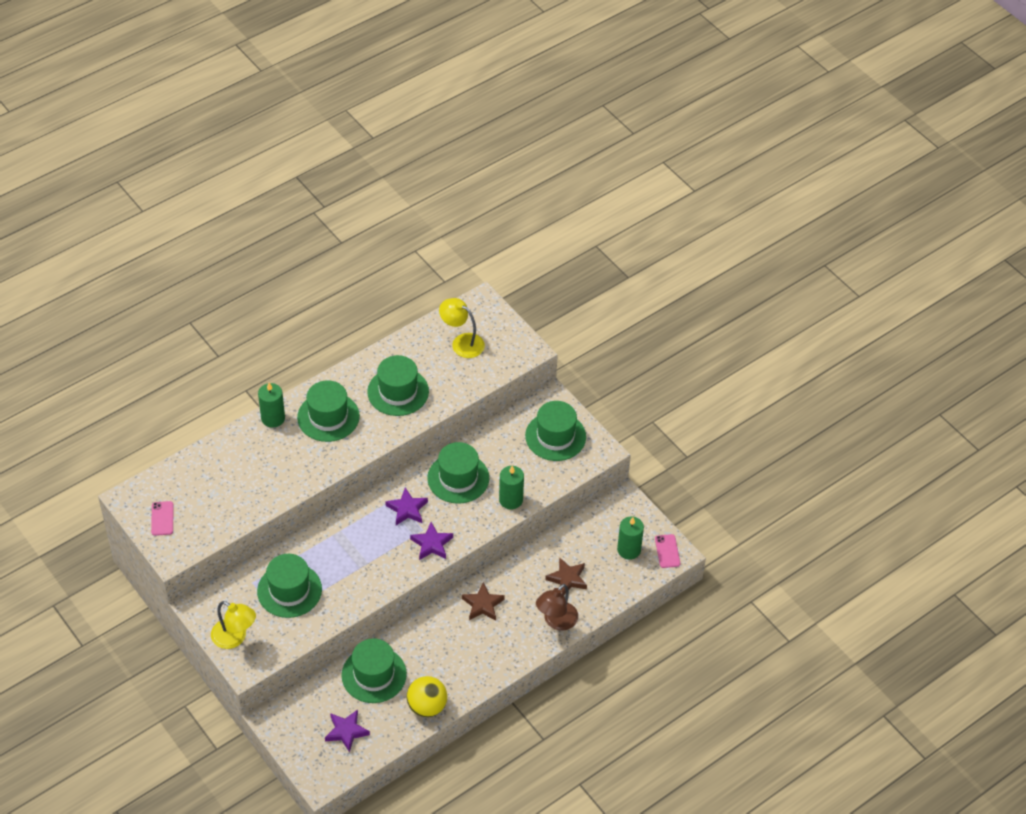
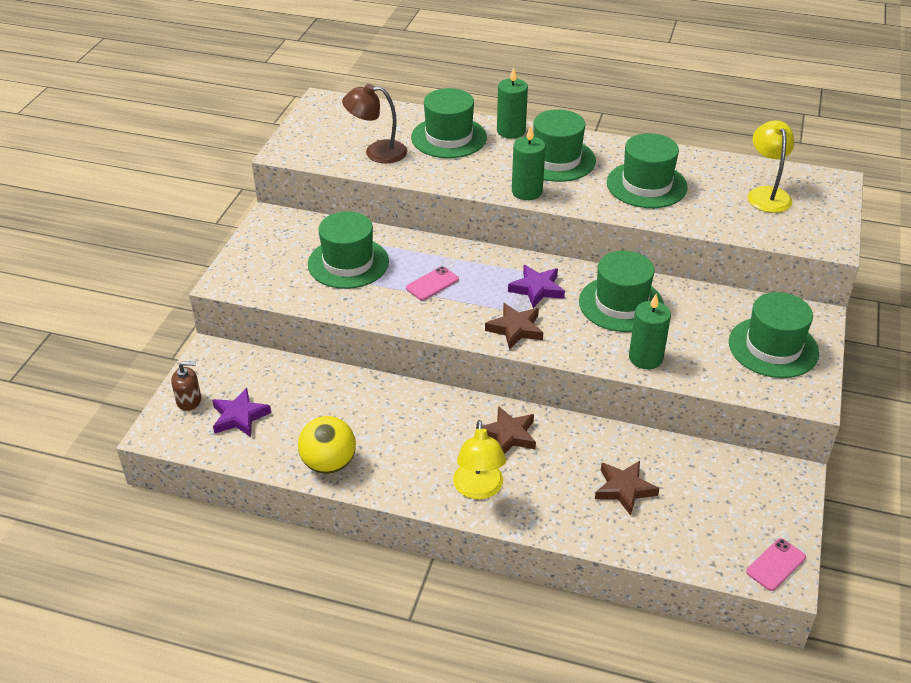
camera: 55 degrees right, 10 degrees down
pink phone [151,501,174,536] -> pink phone moved to [406,266,459,301]
yellow lamp [211,601,256,649] -> yellow lamp moved to [453,420,506,499]
green hat [342,638,407,703] -> green hat moved to [411,88,487,158]
purple star [410,522,453,560] -> brown star [485,303,543,350]
brown lamp [536,584,578,631] -> brown lamp moved to [342,84,407,163]
green candle [617,516,644,560] -> green candle moved to [512,125,545,200]
none -> brown soap dispenser [171,361,201,411]

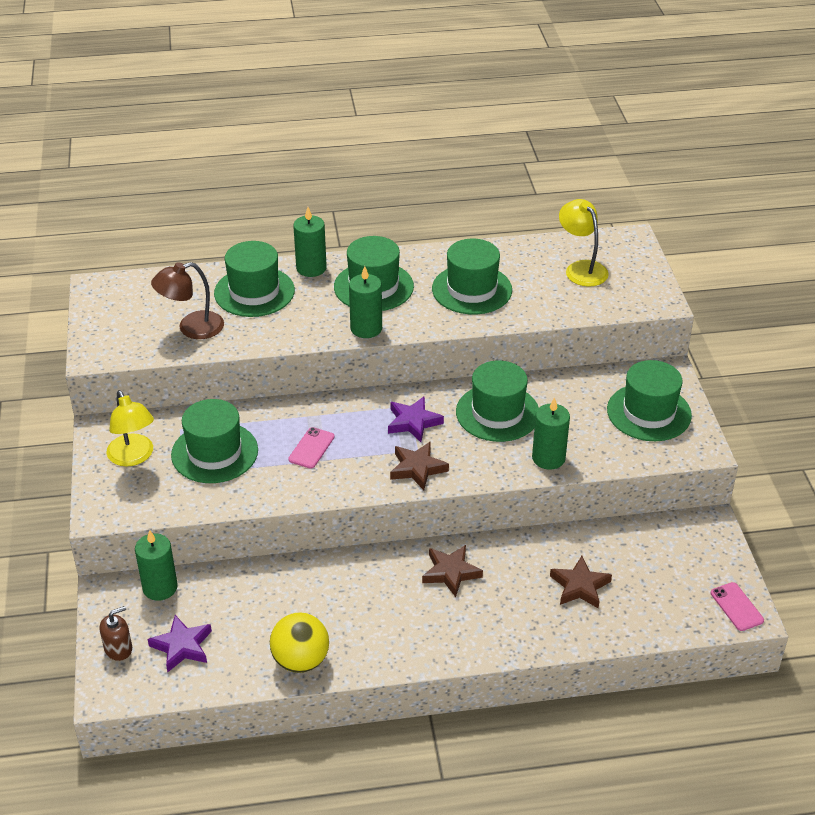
camera: 25 degrees left, 0 degrees up
yellow lamp [453,420,506,499] -> yellow lamp moved to [106,390,154,467]
pink phone [746,538,806,591] -> pink phone turned 45 degrees counterclockwise [711,582,764,631]
none -> green candle [135,530,178,601]

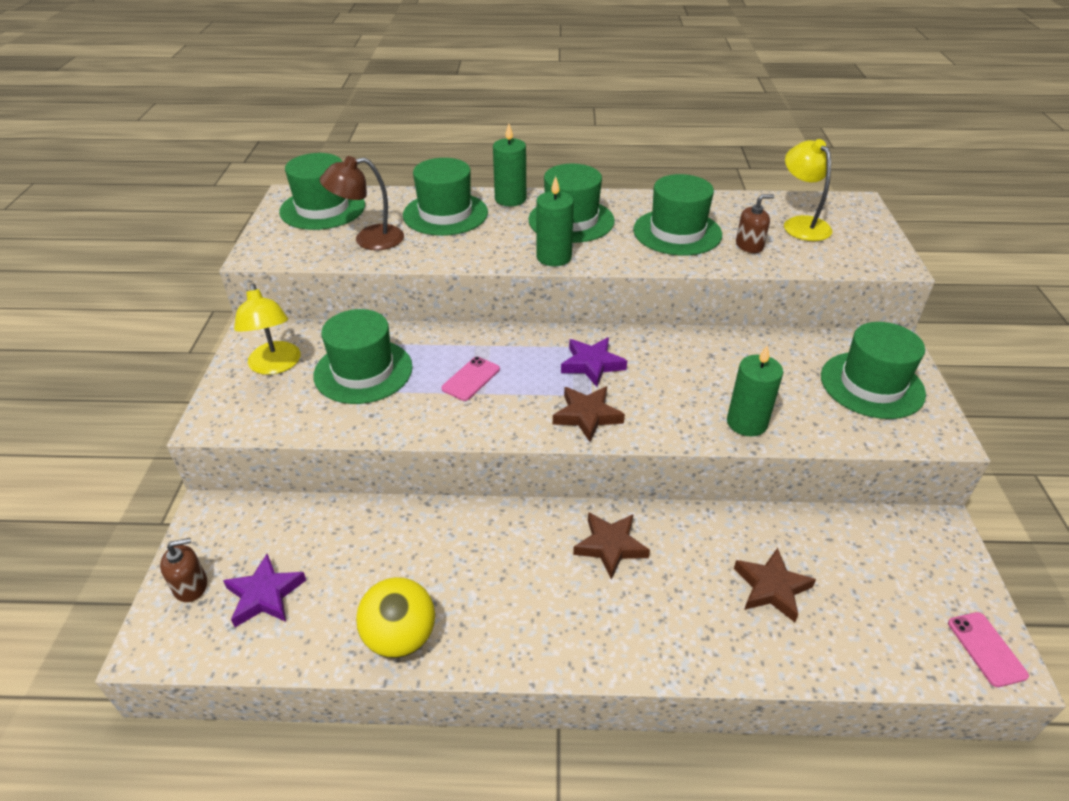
camera: 10 degrees right, 0 degrees up
green candle [135,530,178,601] -> none
green hat [456,360,539,442] -> green hat moved to [279,153,365,230]
none -> brown soap dispenser [736,194,774,253]

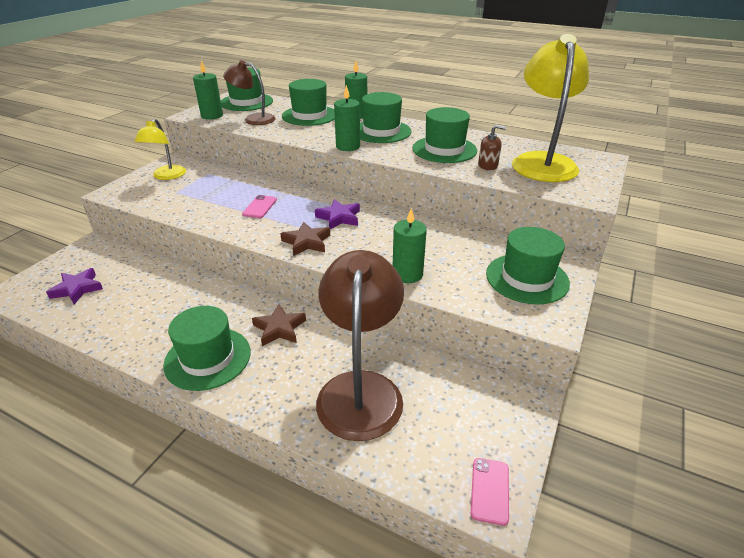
camera: 25 degrees right, 5 degrees down
brown soap dispenser [160,538,207,602] -> none
green hat [313,309,413,404] -> green hat moved to [163,306,251,391]
yellow ball [356,577,435,658] -> none
pink phone [441,357,500,401] -> pink phone turned 45 degrees counterclockwise [242,195,277,218]
brown star [734,548,816,622] -> brown lamp [316,250,404,441]
yellow lamp [784,139,832,241] -> yellow lamp [512,34,589,182], size x1.75
none -> green candle [193,60,223,120]

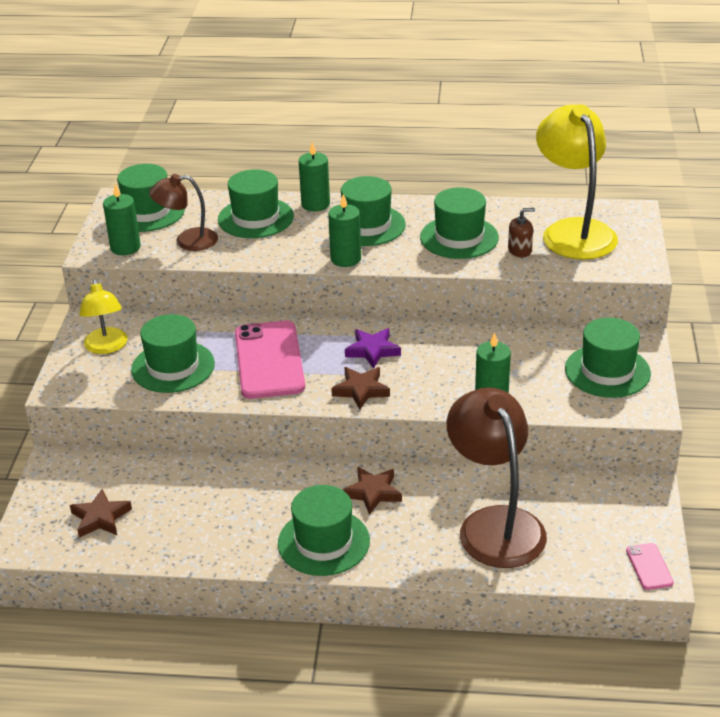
camera: 20 degrees left, 0 degrees up
purple star [46,268,103,305] -> brown star [70,489,132,538]
pink phone [242,195,277,218] -> pink phone [235,321,305,399], size x2.27
none -> green hat [131,314,215,393]

